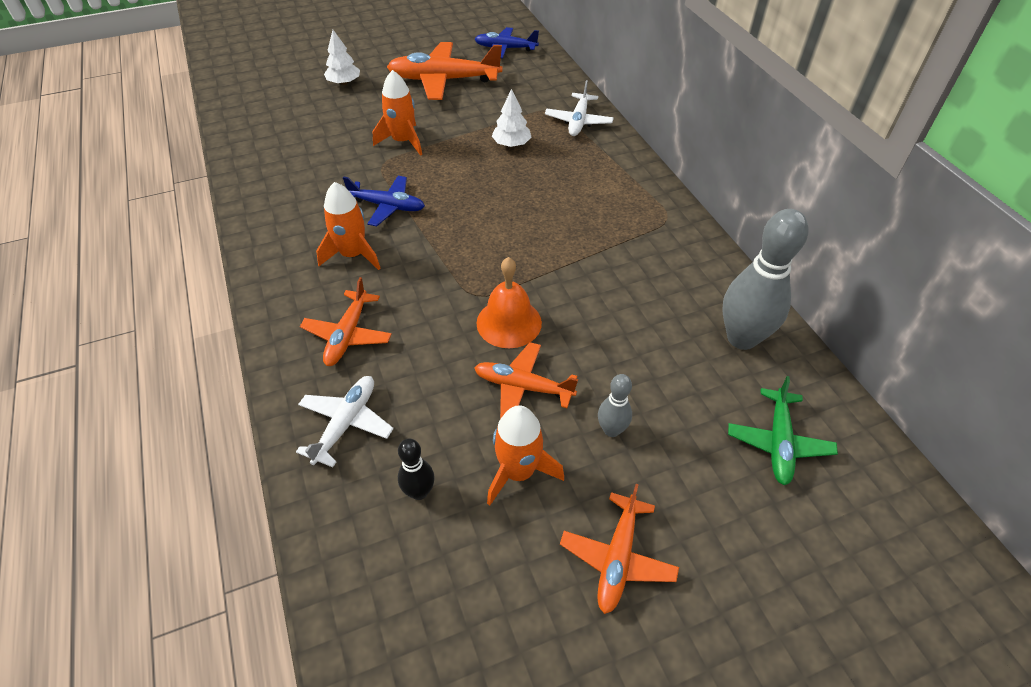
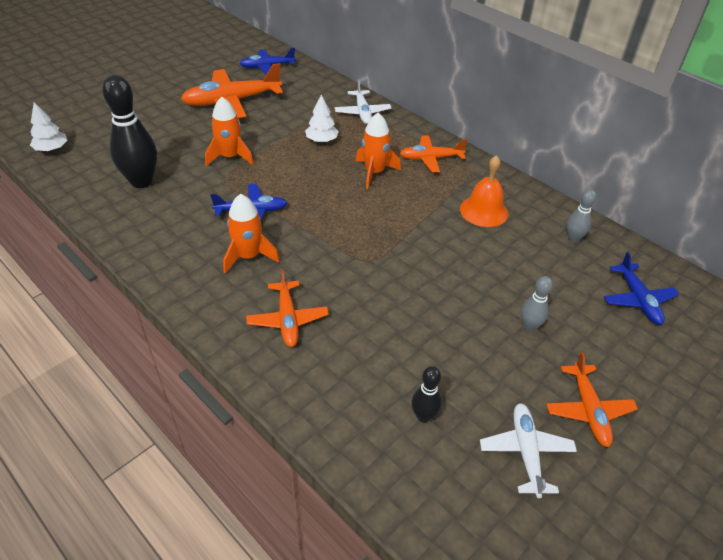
camera: 25 degrees left, 5 degrees down
white plane [296,376,394,467] -> white plane moved to [480,403,577,498]
white tree [324,30,360,85] -> white tree moved to [30,102,67,151]
orange plane [474,342,578,419] -> orange plane moved to [400,135,467,172]
orange bell [477,257,542,348] -> orange bell moved to [460,155,508,227]
orange rocket [487,405,564,506] -> orange rocket moved to [356,113,401,189]
grey bowling pin [723,209,809,350] -> grey bowling pin [567,189,596,242], size x0.50
green plane [728,376,838,485] -> blue plane [604,252,679,325]
none -> black bowling pin [102,75,157,188]

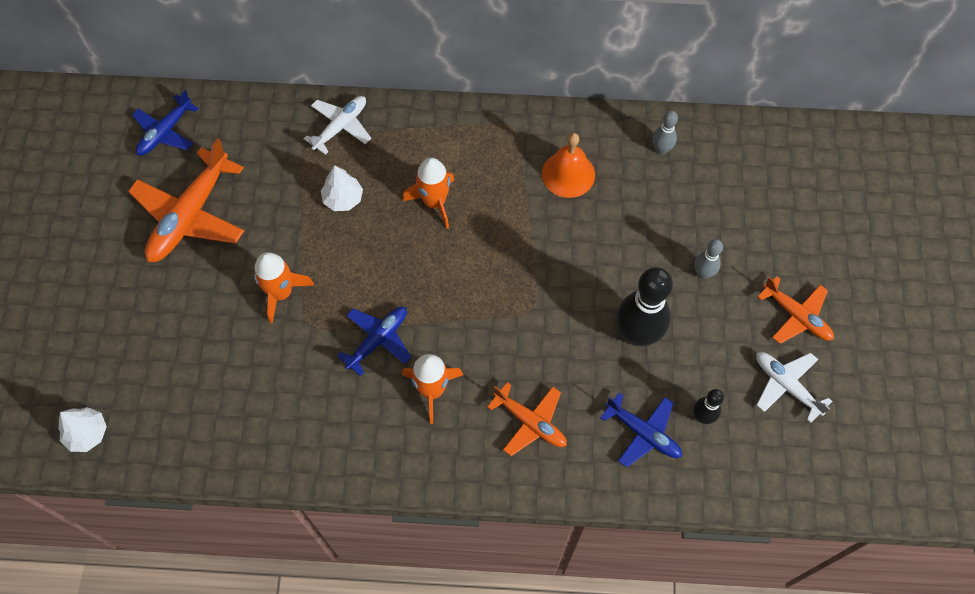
camera: 40 degrees left, 20 degrees up
black bowling pin [102,75,157,188] -> black bowling pin moved to [617,267,673,346]
white plane [335,79,392,124] -> white plane turned 90 degrees counterclockwise [303,96,371,155]
orange plane [400,135,467,172] -> none
blue plane [604,252,679,325] -> blue plane moved to [600,393,682,467]

